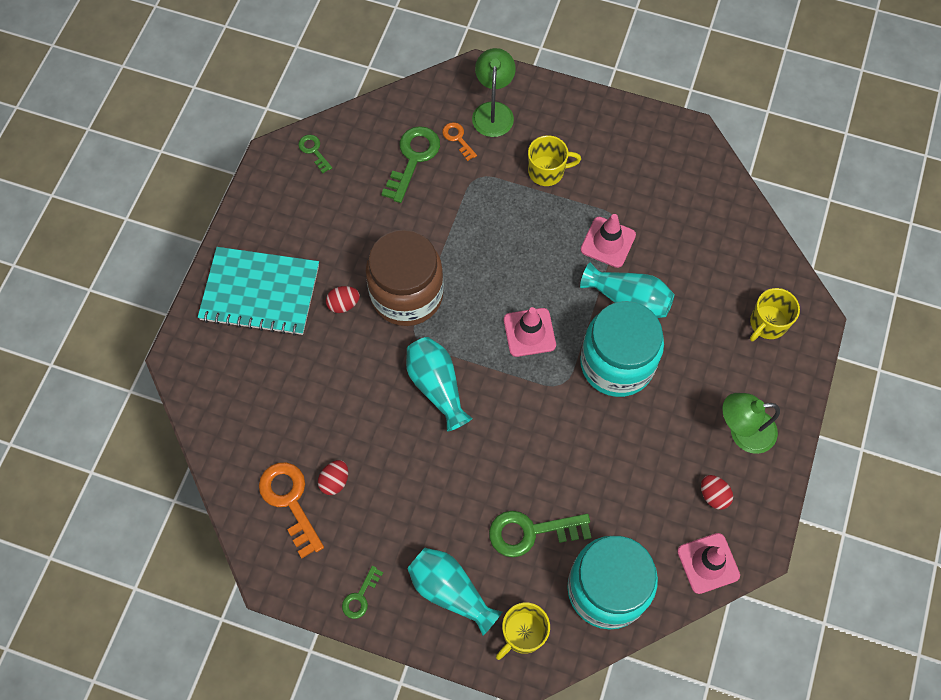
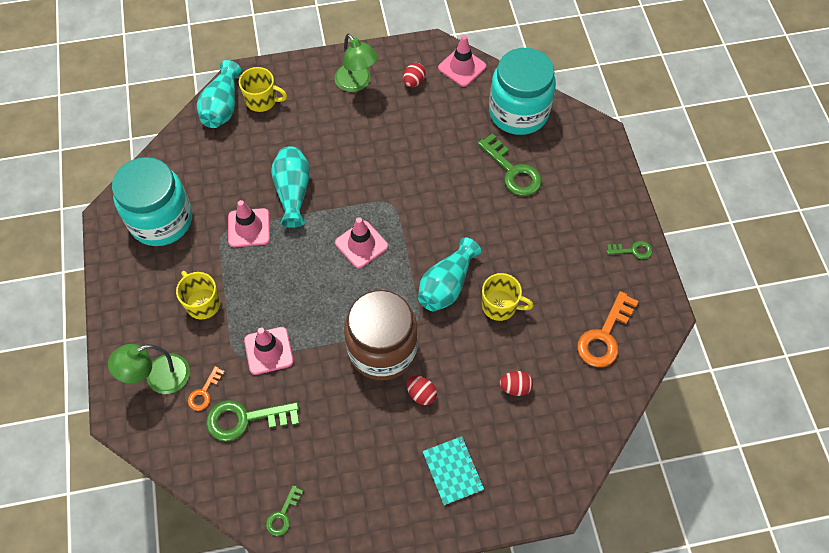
camera: 120 degrees left, 5 degrees down
turquoise notebook [198,247,319,336] -> turquoise notebook [423,436,484,505], size x0.54
red egg [318,460,348,495] -> red egg moved to [500,371,533,396]
turquoise vase [407,548,502,636] -> turquoise vase moved to [197,60,242,128]
yellow mug [496,602,550,660] -> yellow mug moved to [482,273,534,321]
turquoise jar [580,301,664,397] -> turquoise jar moved to [112,157,192,246]
none -> pink traffic cone [244,327,294,375]

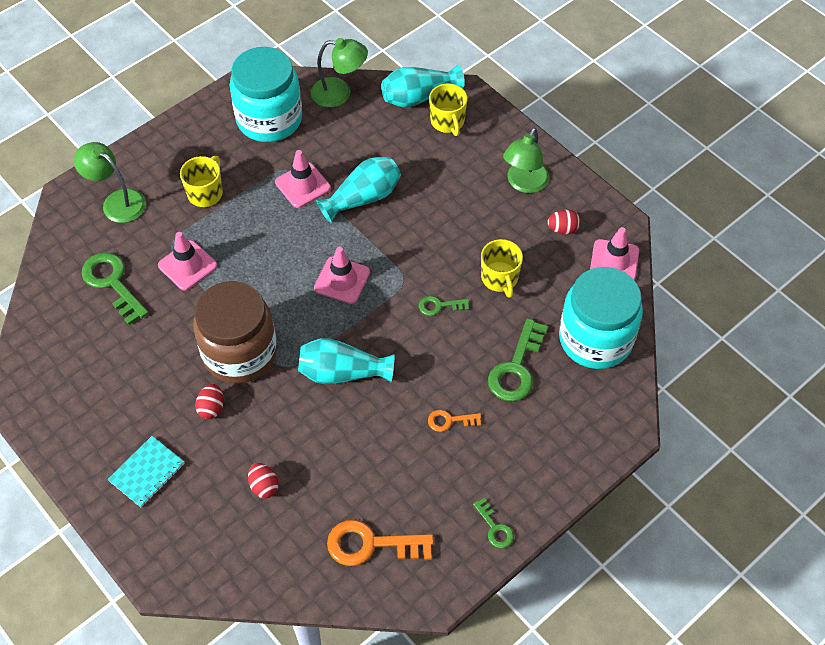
camera: 60 degrees right, 5 degrees down
orange key [188,366,225,411] -> orange key moved to [428,410,481,432]
green key [266,485,304,536] -> green key moved to [419,296,469,316]
yellow mug [482,273,534,321] -> yellow mug moved to [481,239,523,298]
none -> green lamp [311,38,368,107]

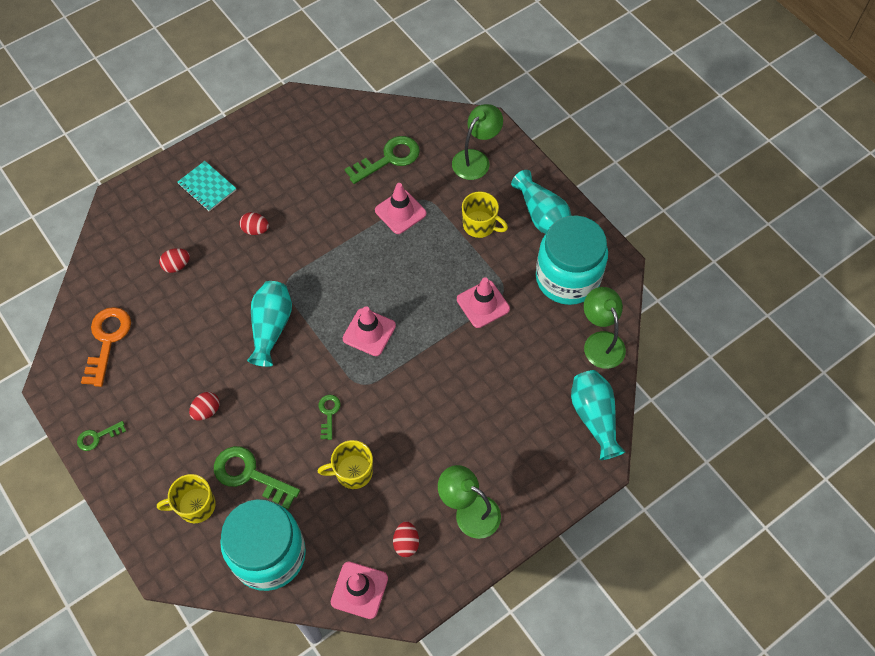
camera: 95 degrees right, 5 degrees up
brown jar [193,281,277,384] -> none
green lamp [311,38,368,107] -> green lamp turned 150 degrees clockwise [584,287,626,369]
turquoise vase [317,157,401,223] -> turquoise vase moved to [511,170,571,234]
orange key [428,410,481,432] -> red egg [189,392,220,420]
yellow mug [429,84,468,136] -> yellow mug moved to [157,474,215,523]

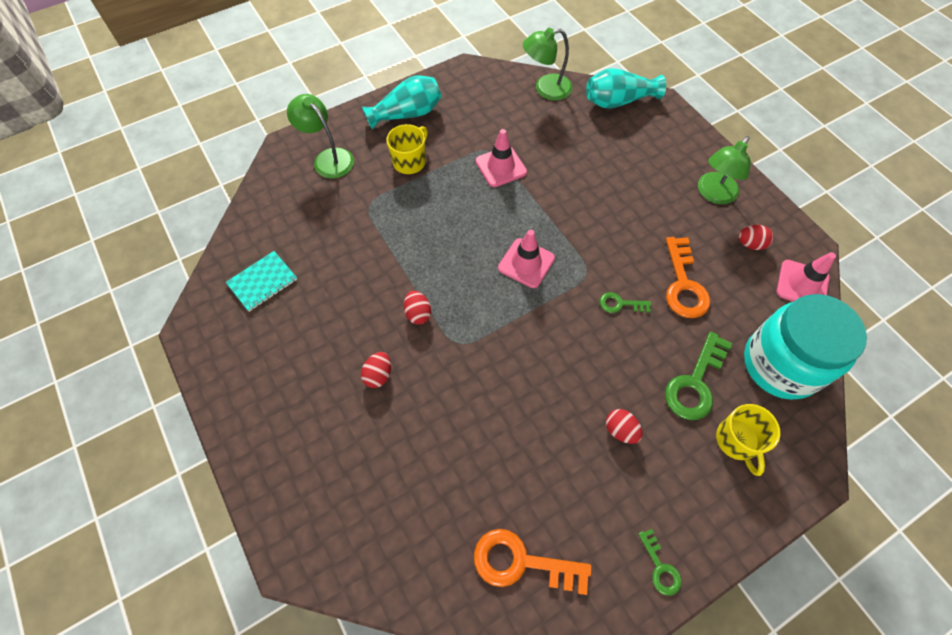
camera: 85 degrees left, 0 degrees up
red egg [159,248,190,273] -> red egg moved to [404,291,431,324]
turquoise notebook [177,161,236,211] -> turquoise notebook moved to [226,251,297,312]
turquoise vase [247,281,292,367] -> none
yellow mug [318,440,373,489] -> orange key [666,237,710,318]
green key [344,136,420,184] -> none
pink traffic cone [375,183,427,234] -> none
turquoise jar [536,216,608,305] -> none

